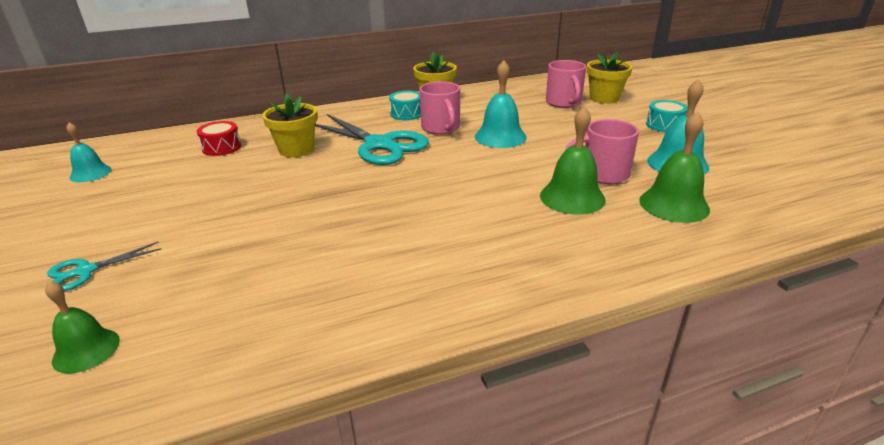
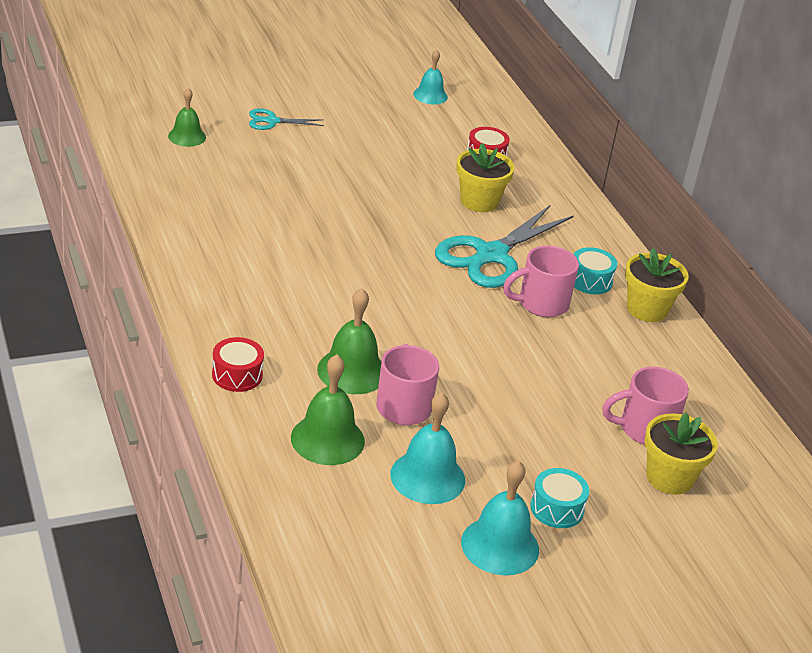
camera: 85 degrees right, 5 degrees up
turquoise scissors [47,242,161,291] -> turquoise scissors turned 60 degrees counterclockwise [249,108,324,130]
turquoise bell [475,60,527,148] -> turquoise bell moved to [461,460,539,575]
none -> red drum [212,337,264,392]

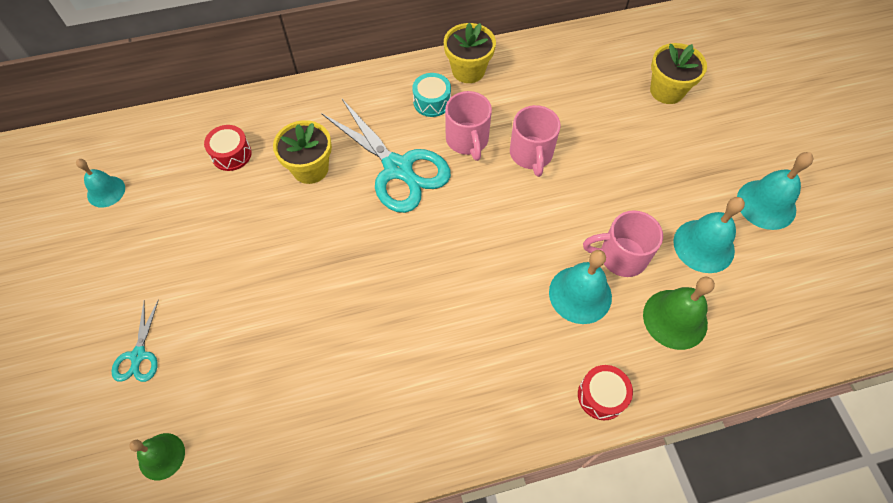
camera: 80 degrees left, 25 degrees up
green bell [317,288,381,394] -> turquoise bell [549,250,612,324]
turquoise drum [530,468,589,528] -> none
pink mug [602,367,689,445] -> pink mug moved to [510,105,561,177]

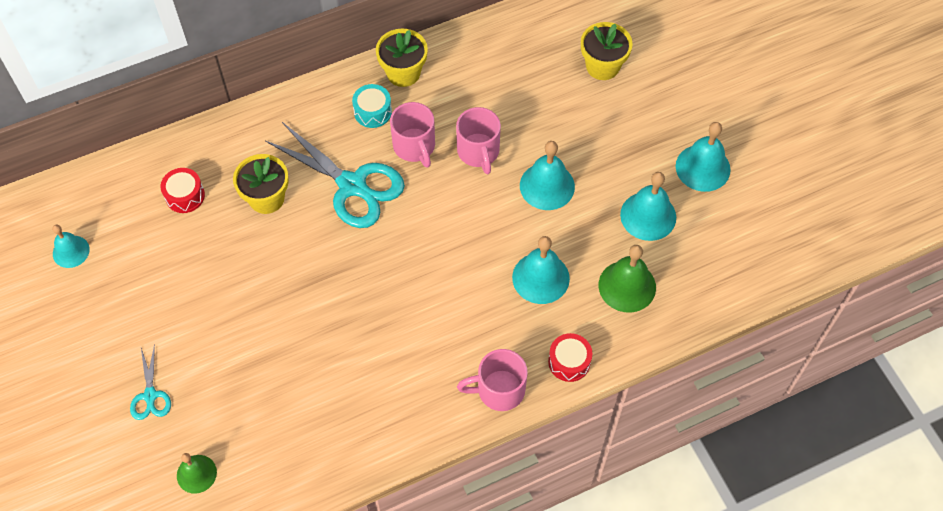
camera: 10 degrees left, 0 degrees up
pink mug [583,210,663,277] -> pink mug moved to [457,349,528,411]
none -> turquoise bell [520,141,575,210]

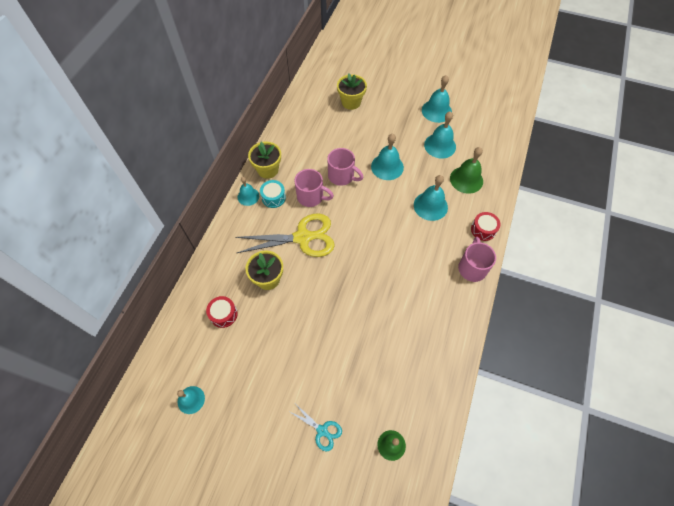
camera: 45 degrees left, 0 degrees up
turquoise scissors [265,122,405,228] -> yellow scissors [235,213,335,257]
pink mug [457,349,528,411] -> pink mug turned 150 degrees clockwise [458,237,496,282]
none -> turquoise bell [238,177,259,206]

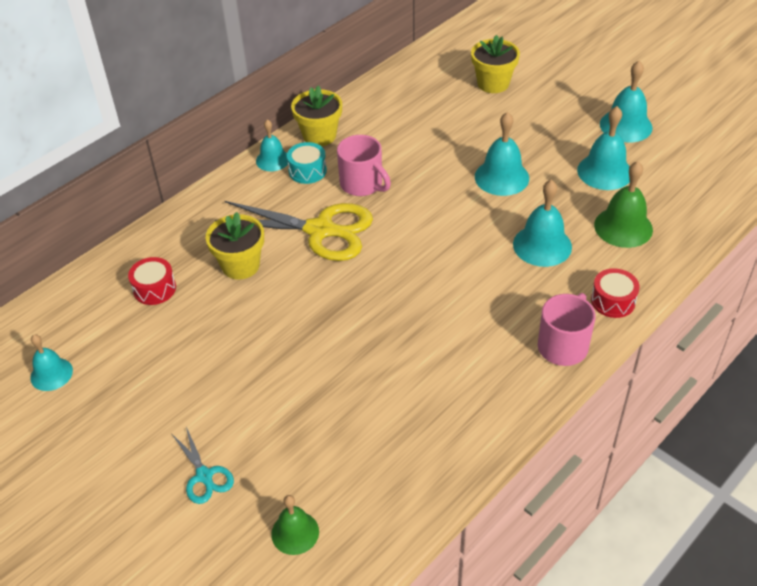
camera: 25 degrees right, 15 degrees down
pink mug [327,148,364,186] -> none

